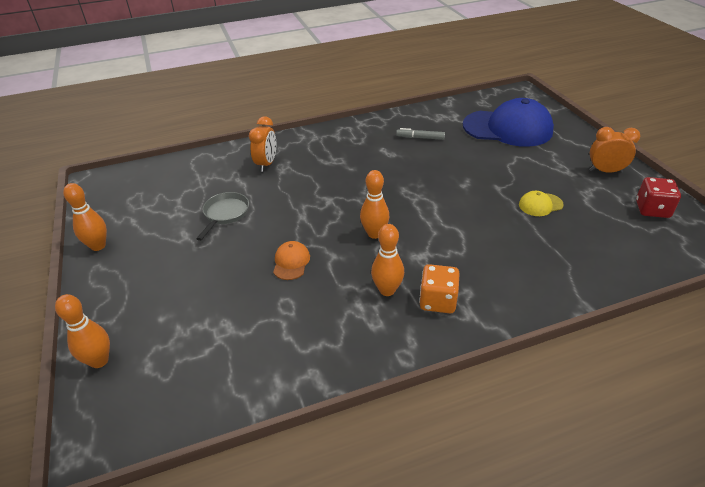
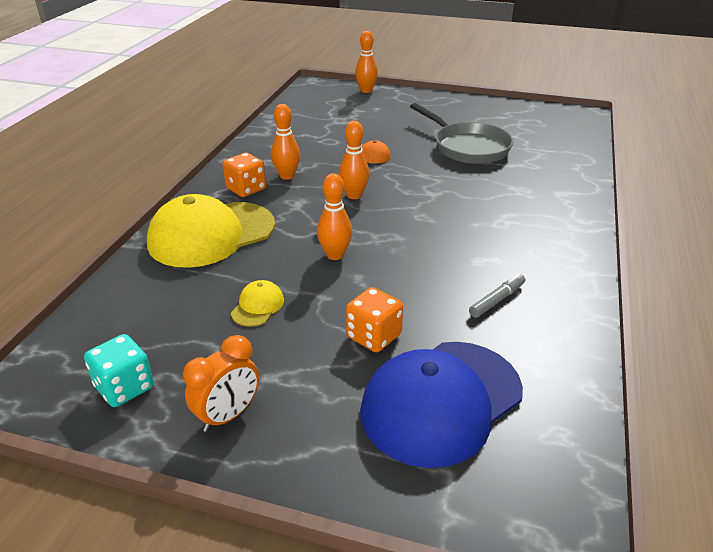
camera: 125 degrees right, 5 degrees down
orange bowling pin [63,183,107,251] -> orange bowling pin moved to [317,173,352,260]
grey pan [196,192,249,241] -> grey pan [410,103,513,164], size x1.68
orange clock [249,116,276,172] -> none
red dice [636,177,681,218] -> turquoise dice [84,334,154,407]
none -> yellow cap [147,194,275,268]
none -> orange dice [346,287,403,353]

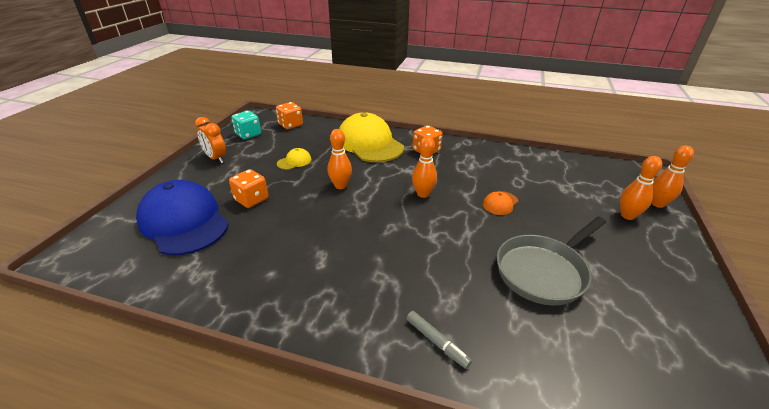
camera: 90 degrees right, 0 degrees up
yellow cap [231,280,284,327] -> yellow cap turned 60 degrees counterclockwise [277,148,311,170]
orange bowling pin [271,104,300,180] -> orange bowling pin moved to [620,156,662,220]
grey marker [469,274,525,318] -> grey marker moved to [406,311,472,369]
none -> orange dice [276,102,303,129]

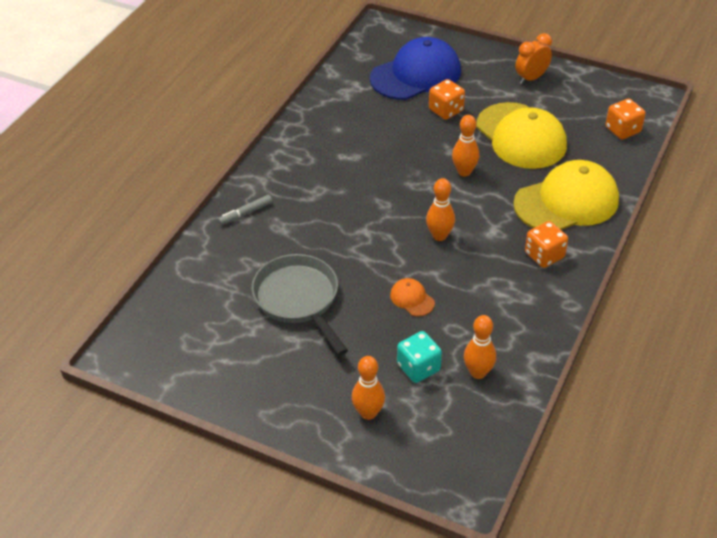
camera: 100 degrees right, 10 degrees up
turquoise dice [231,111,261,139] -> turquoise dice moved to [397,331,442,383]
yellow cap [277,148,311,170] -> yellow cap [476,102,567,169], size x2.39
orange bowling pin [651,145,694,208] -> orange bowling pin moved to [464,315,496,379]

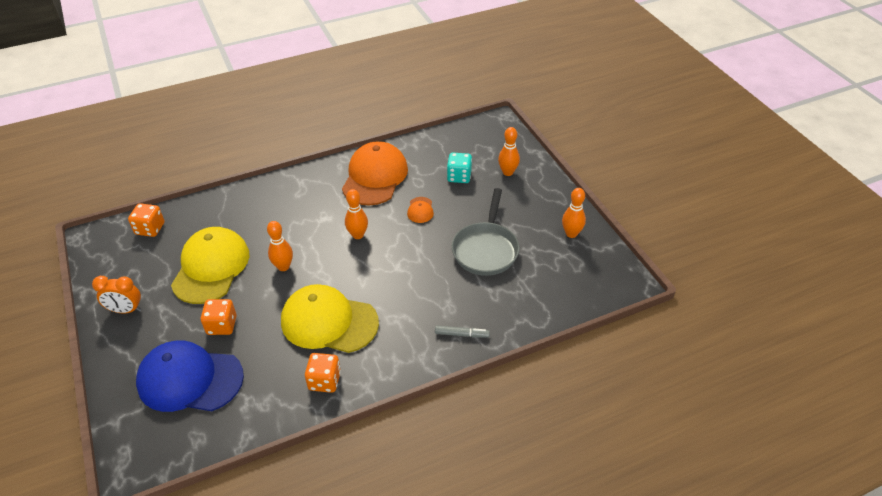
camera: 140 degrees left, 0 degrees up
orange bowling pin [464,315,496,379] -> orange bowling pin moved to [562,188,586,238]
yellow cap [513,160,619,230] -> yellow cap moved to [281,284,379,353]
orange dice [525,221,568,268] -> orange dice moved to [305,353,341,393]
none -> orange cap [342,141,408,206]

